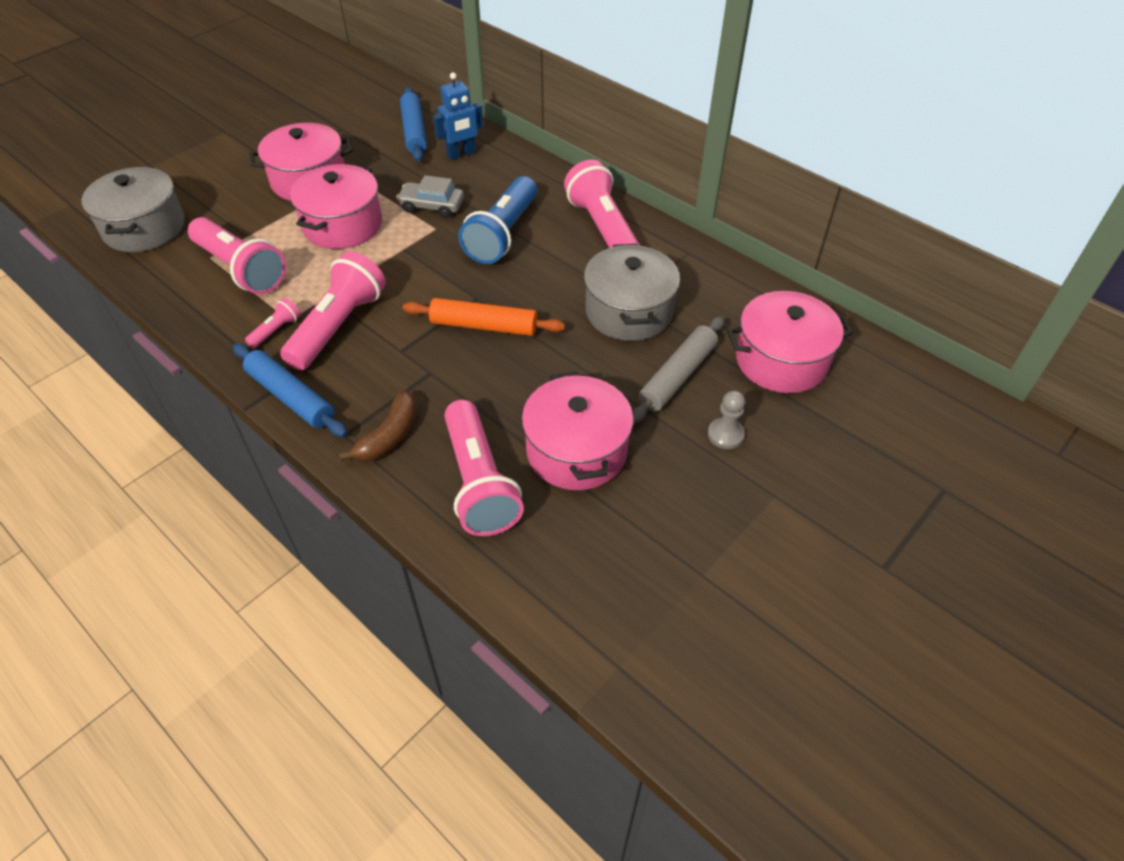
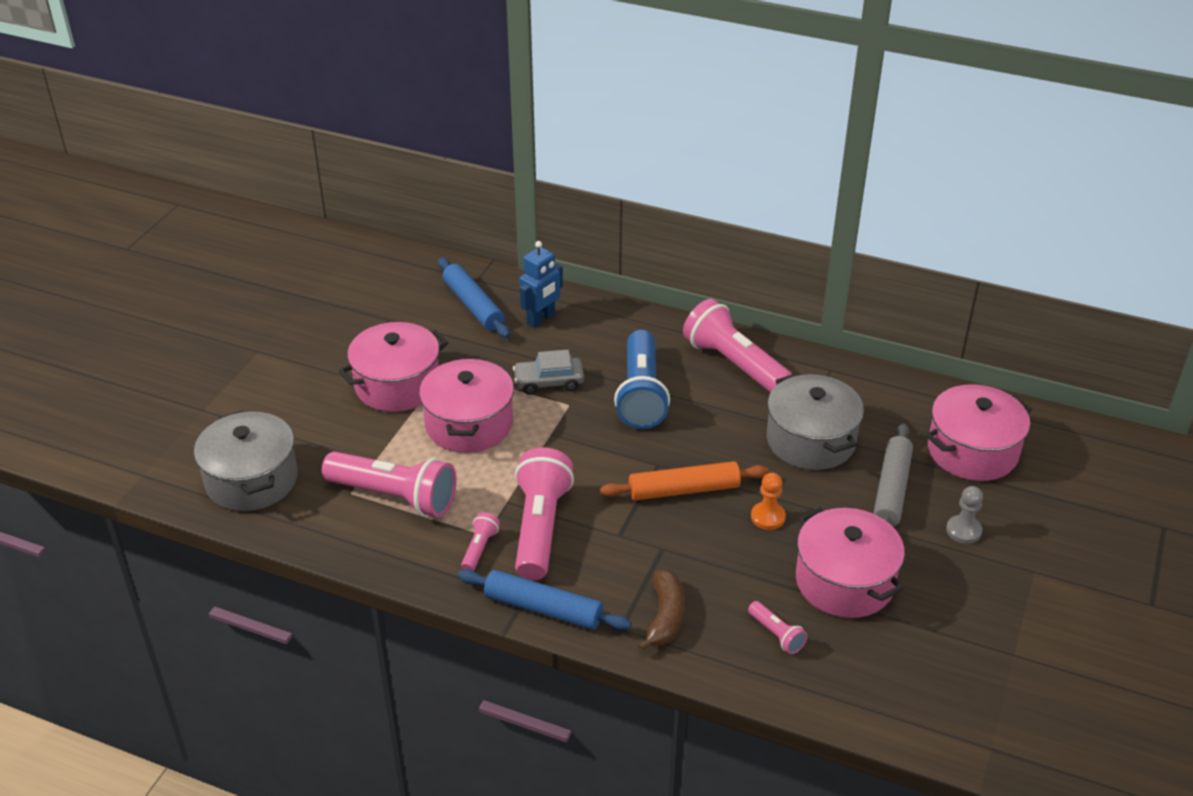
camera: 20 degrees left, 10 degrees down
pink flashlight [444,400,524,536] -> pink flashlight [748,601,808,654], size x0.45
none -> orange pawn [751,473,786,530]

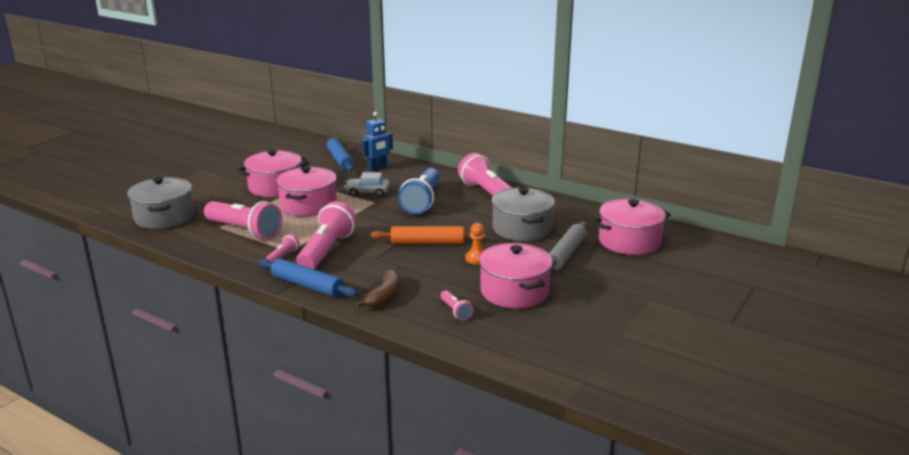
camera: 10 degrees right, 15 degrees down
grey pawn [946,486,983,544] -> none

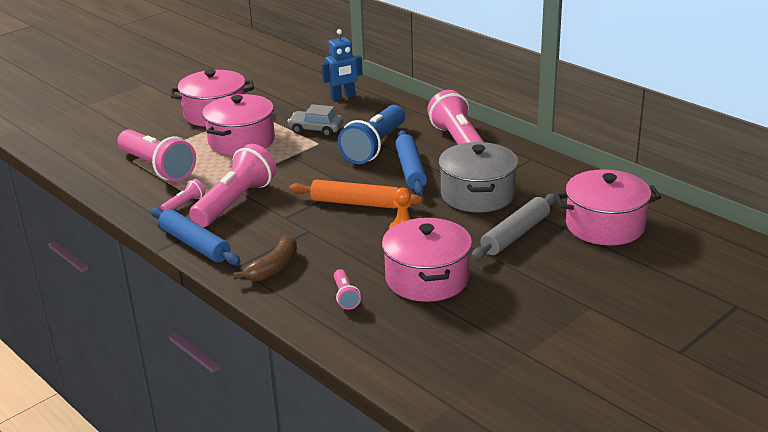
camera: 15 degrees right, 5 degrees up
grey pot [127,177,194,229] -> none
blue rolling pin [327,137,354,172] -> blue rolling pin moved to [395,130,427,195]

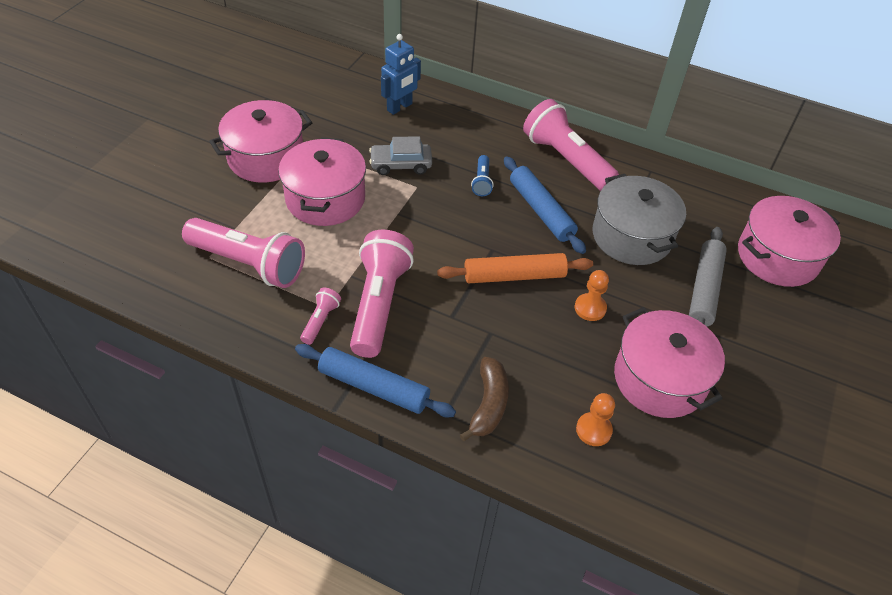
camera: 25 degrees left, 20 degrees up
pink flashlight [334,269,361,310] -> orange pawn [576,393,615,446]
blue flashlight [338,105,405,164] -> blue flashlight [471,155,494,196], size x0.45

